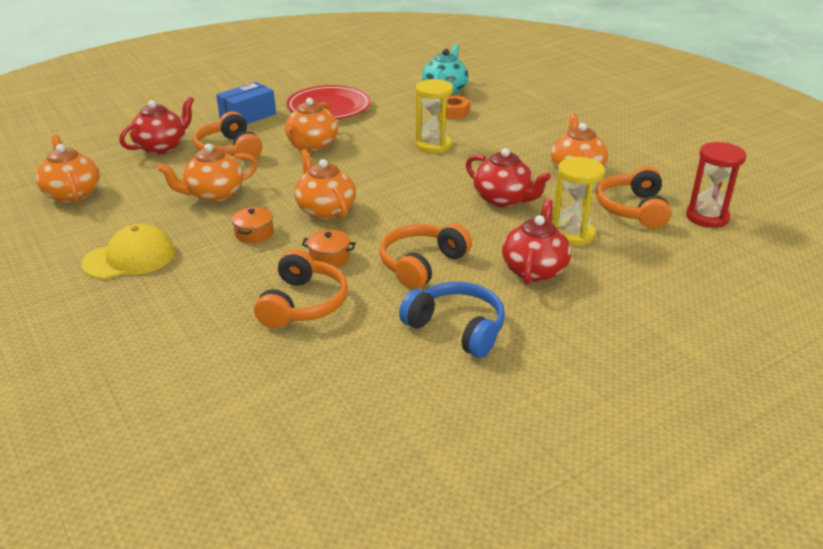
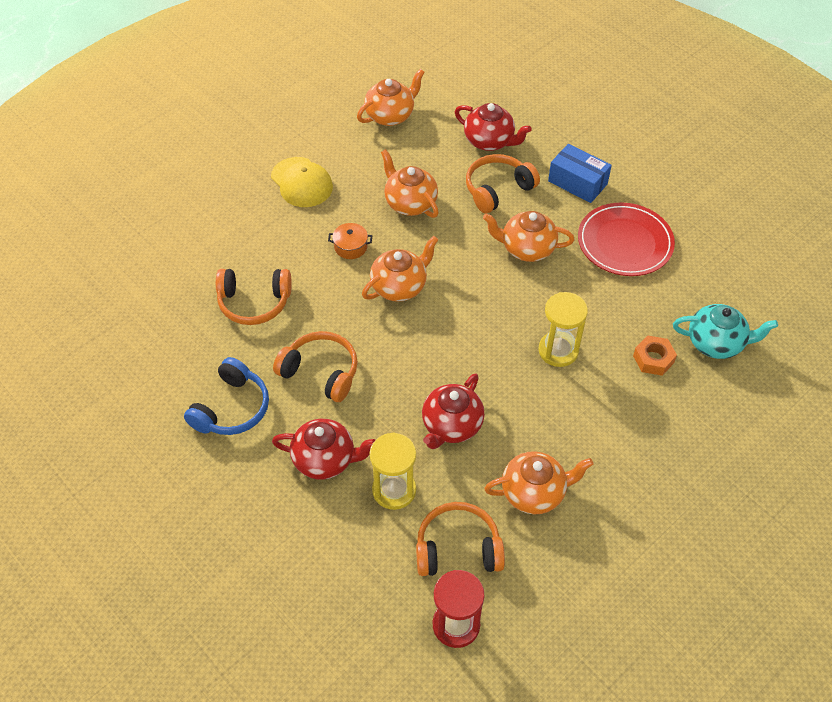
camera: 80 degrees right, 20 degrees up
orange pot [302,230,356,267] -> none

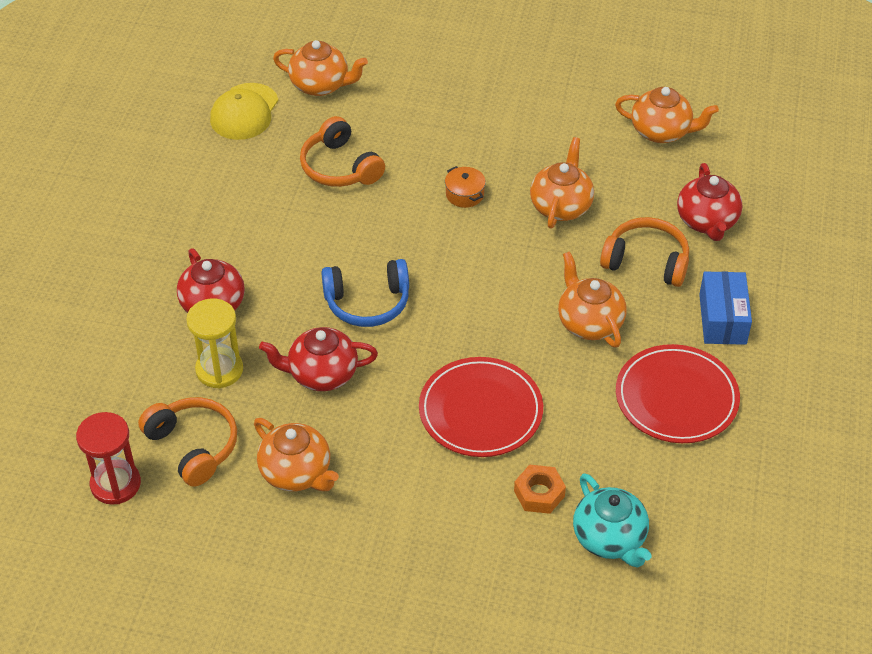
camera: 55 degrees right, 5 degrees down
blue headphones [184,357,269,435] -> blue headphones moved to [321,259,409,327]
yellow cap [271,157,333,207] -> yellow cap moved to [210,83,278,140]
orange headphones [273,331,358,402] -> none
orange teapot [362,236,438,302] -> orange teapot moved to [273,40,368,96]
yellow hourglass [538,292,588,367] -> red plate [419,357,543,457]

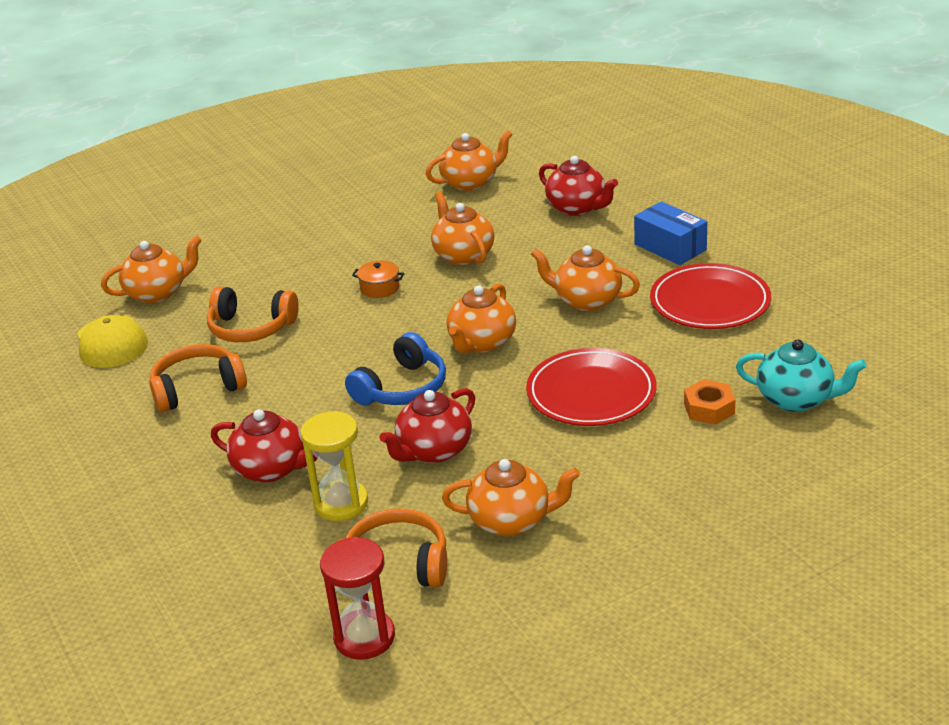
camera: 40 degrees left, 15 degrees down
orange headphones [600,217,689,287] -> orange headphones moved to [149,344,247,412]
none -> orange teapot [447,283,516,353]

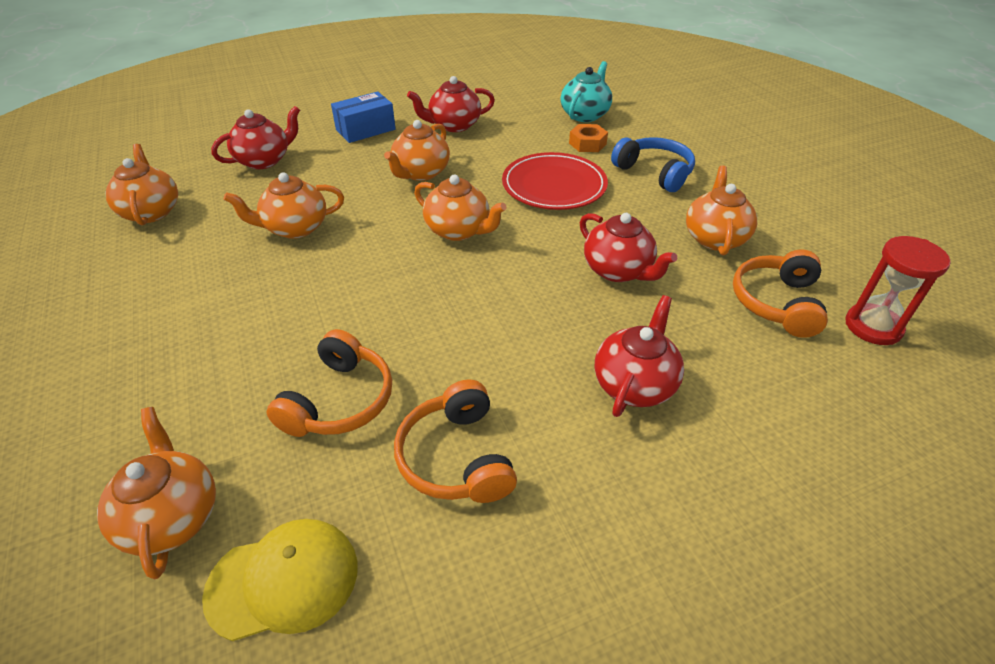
camera: 85 degrees left, 10 degrees up
yellow hourglass [301,411,368,521] -> none
blue headphones [345,332,446,405] -> blue headphones moved to [611,137,695,192]
orange pot [352,260,405,298] -> none
red plate [650,263,771,329] -> red teapot [407,76,495,132]

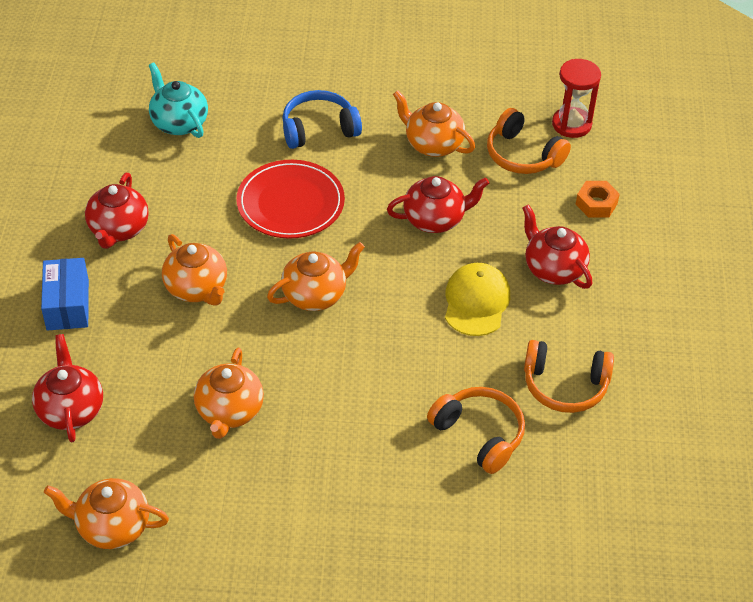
camera: 65 degrees left, 5 degrees up
orange teapot [97,407,216,579] -> none
yellow cap [202,519,358,641] -> yellow cap moved to [445,263,510,336]
orange nut [569,124,608,152] -> orange nut moved to [576,181,620,218]

